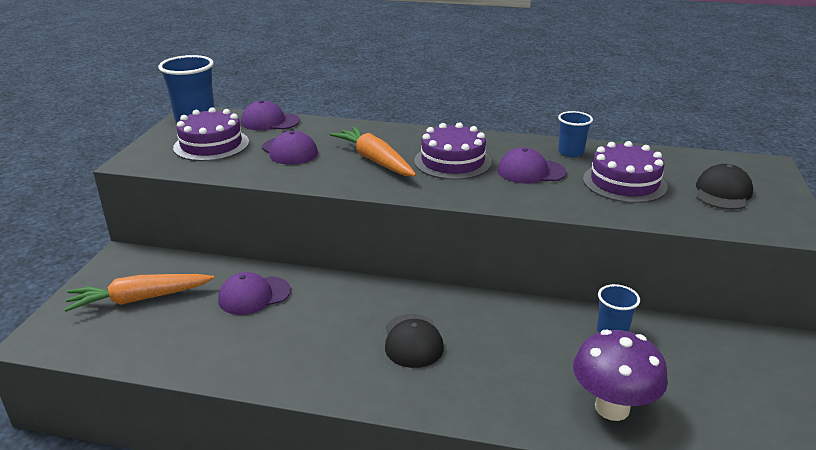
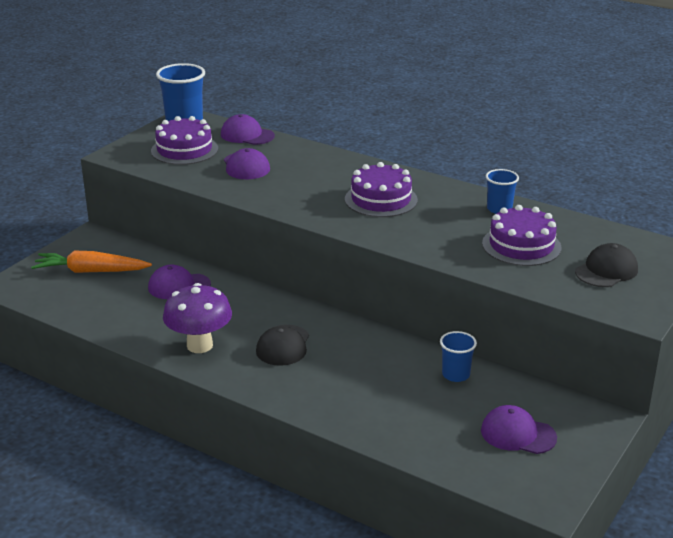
camera: 20 degrees right, 0 degrees up
orange carrot [330,127,416,176] -> none
purple cap [497,147,566,184] -> purple cap moved to [481,405,557,454]
purple mushroom [573,330,668,421] -> purple mushroom moved to [163,283,232,353]

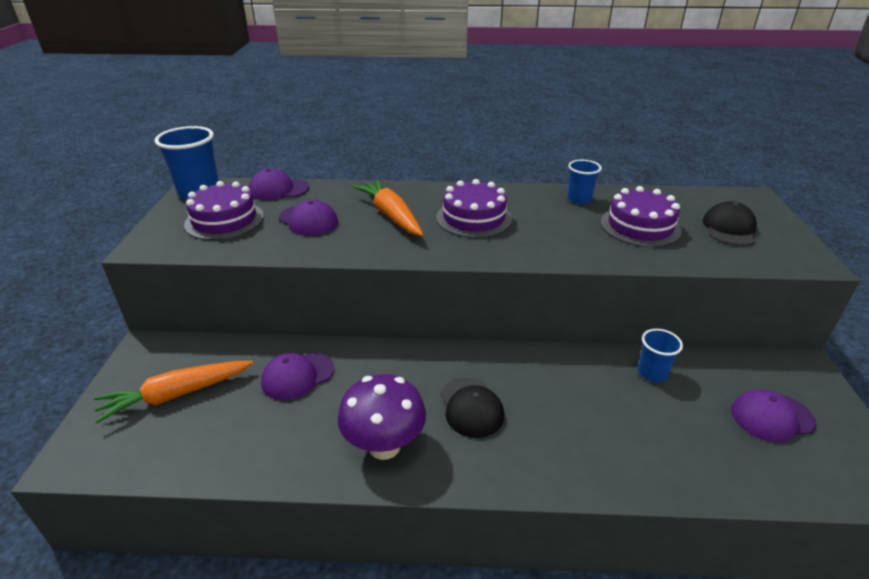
camera: 30 degrees left, 5 degrees up
none -> orange carrot [353,180,423,236]

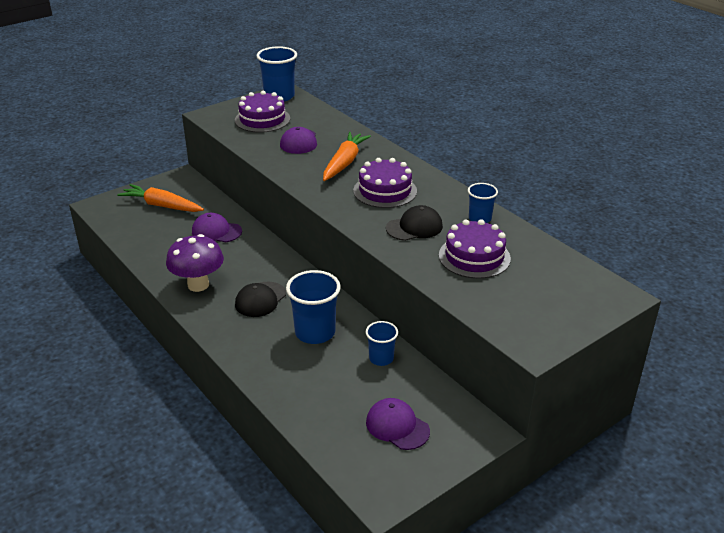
camera: 50 degrees right, 0 degrees up
purple cap [249,168,309,200] -> none
black cap [703,201,757,246] -> black cap moved to [386,205,443,241]
none -> blue cup [286,270,341,344]

